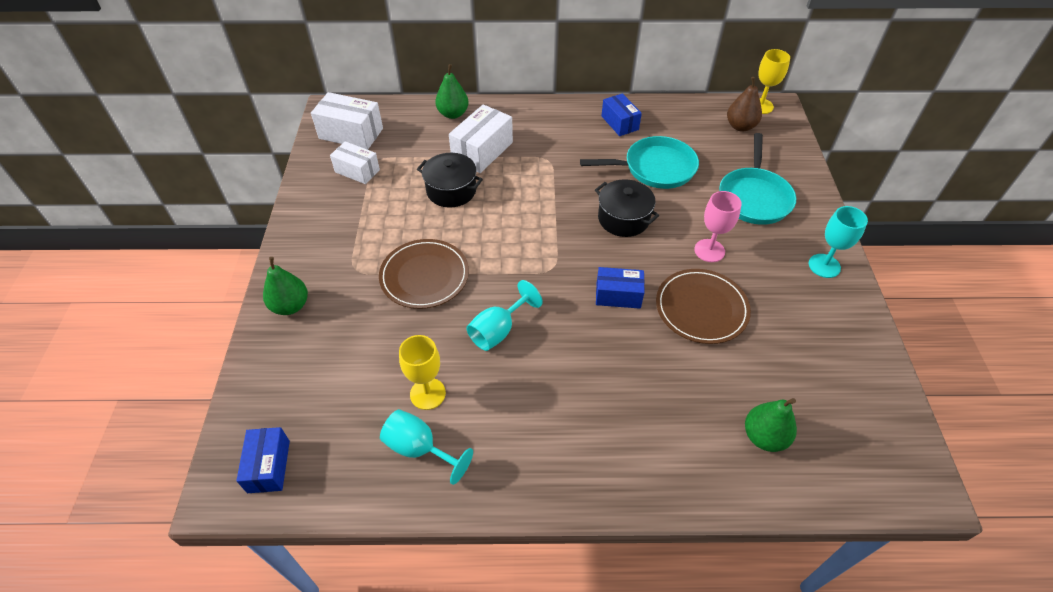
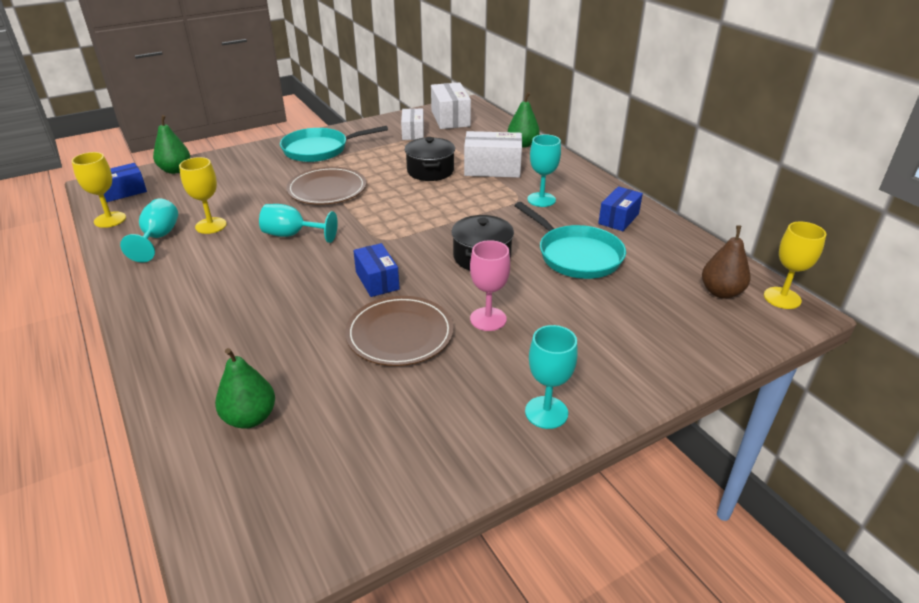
camera: 60 degrees right, 15 degrees down
green pear [263,257,308,315] -> green pear moved to [153,115,190,174]
turquoise pan [719,133,796,225] -> turquoise pan moved to [280,126,388,162]
none -> yellow goblet [72,152,126,228]
none -> turquoise goblet [527,134,561,207]

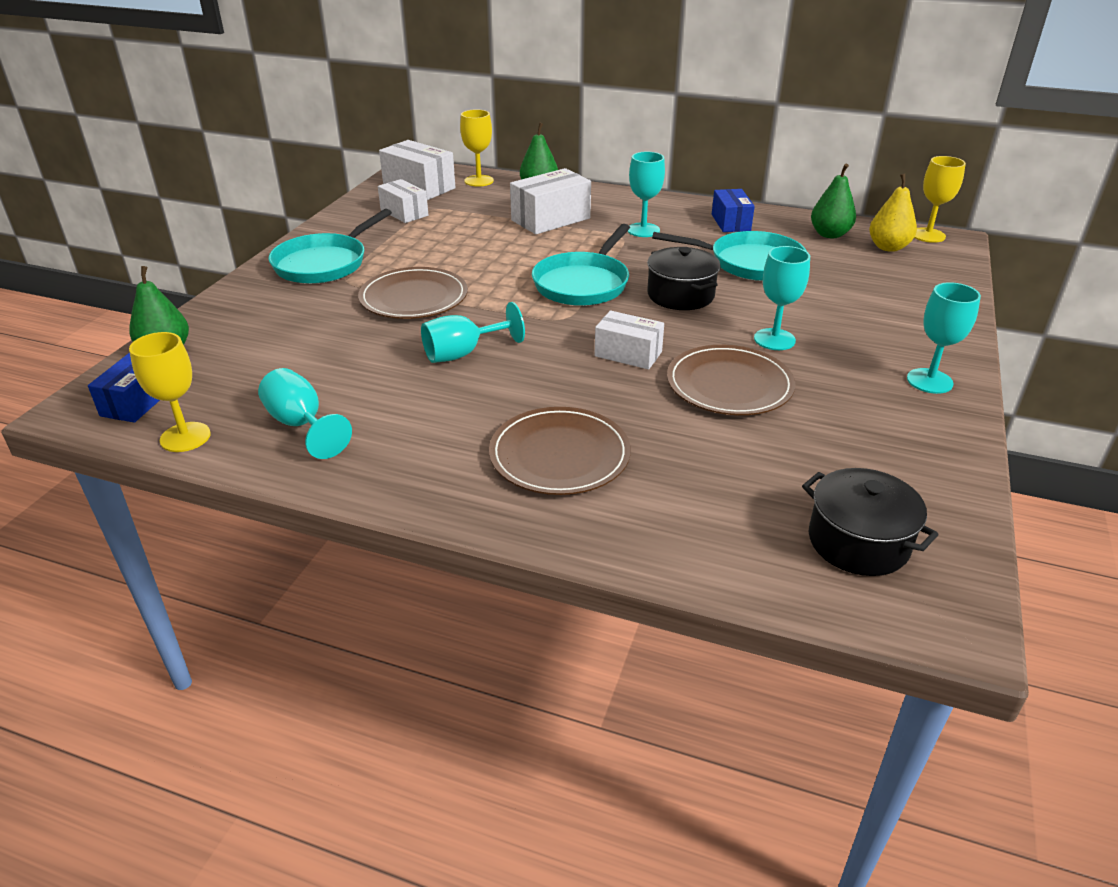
camera: 40 degrees left, 0 degrees up
yellow goblet [179,157,227,234] -> yellow goblet moved to [460,110,494,187]
green pear [215,348,275,429] -> green pear moved to [811,164,856,238]
blue box [353,243,400,297] -> white box [594,311,664,370]
black pot [405,137,455,181] -> black pot moved to [802,468,939,576]
pink goblet [470,240,510,331] -> turquoise goblet [754,246,810,350]
brown pear [702,225,751,299] -> yellow pear [869,174,917,252]
none -> brown plate [489,407,631,495]
none -> turquoise pan [532,224,630,306]

